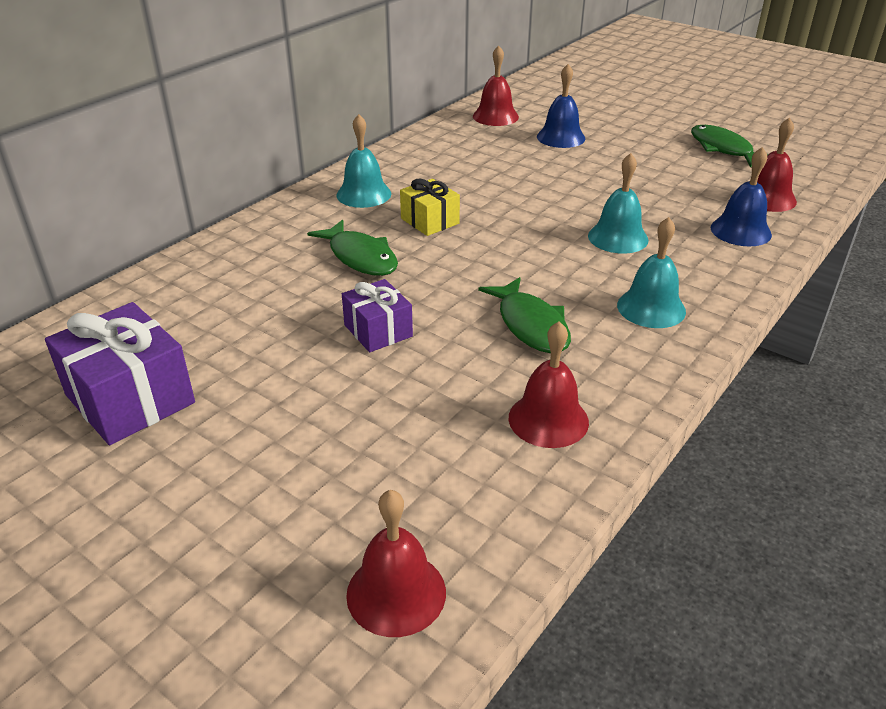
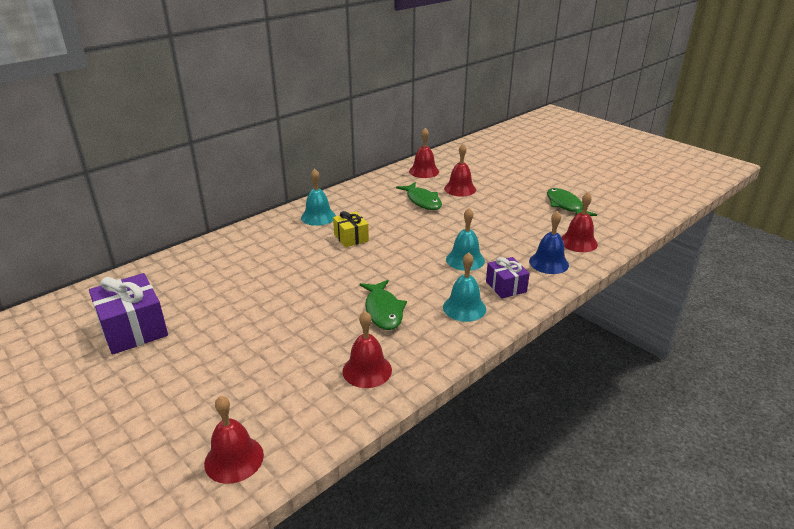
camera: 10 degrees right, 5 degrees down
green fish [307,220,398,276] -> green fish moved to [396,182,442,210]
purple gift [342,279,413,352] -> purple gift moved to [486,257,530,299]
blue bell [537,64,586,148] -> red bell [444,144,476,197]

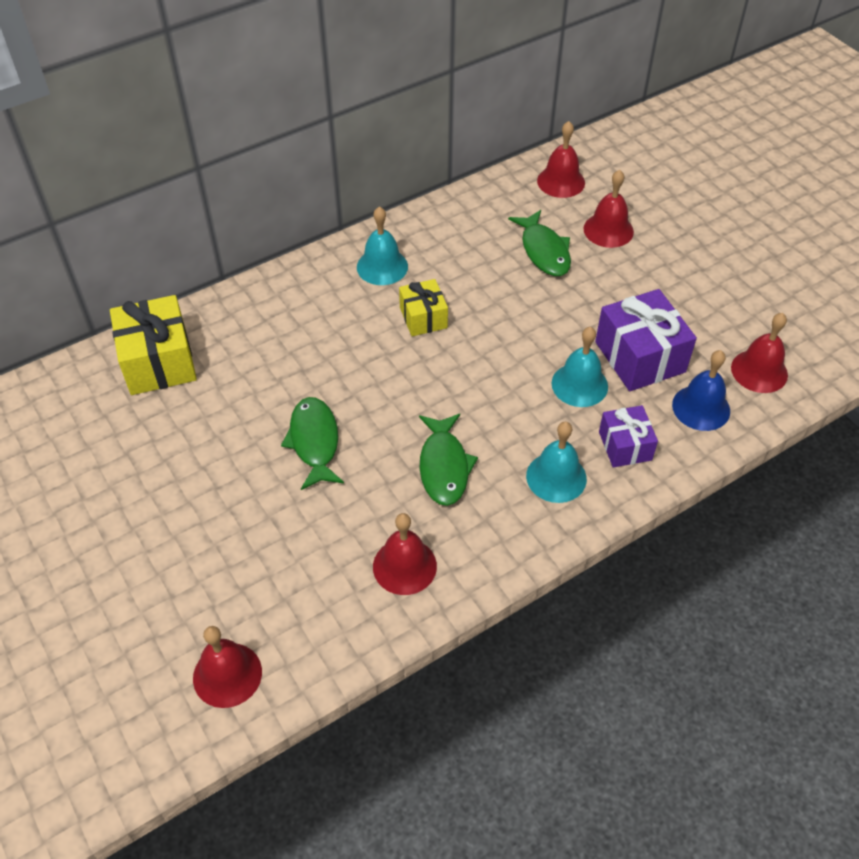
camera: 10 degrees right, 20 degrees up
purple gift [89,273,168,355] -> purple gift moved to [595,289,697,391]
green fish [547,188,597,216] -> green fish moved to [281,397,344,490]
none -> yellow gift [110,295,197,395]

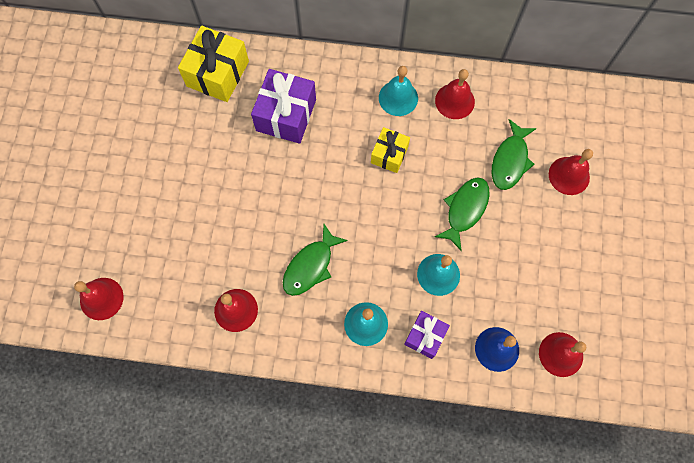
camera: 40 degrees right, 20 degrees up
green fish [281,397,344,490] -> green fish moved to [434,177,490,251]
red bell [537,121,585,198] -> red bell moved to [435,69,475,119]
purple gift [595,289,697,391] -> purple gift moved to [251,69,316,144]

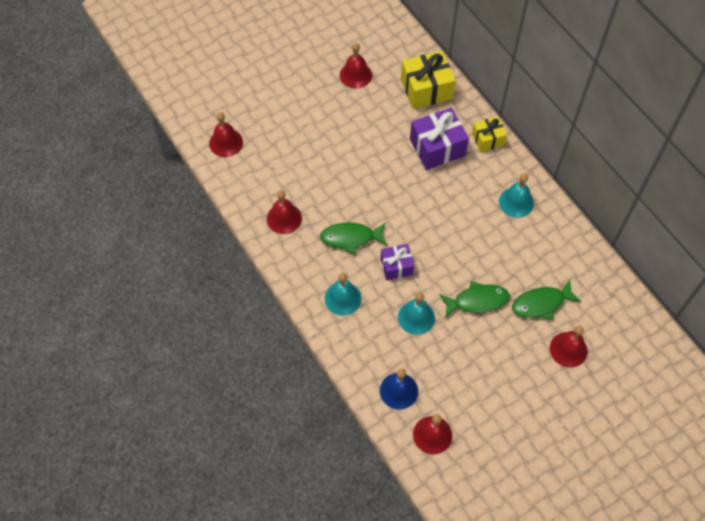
camera: 50 degrees right, 10 degrees down
yellow gift [371,127,410,173] -> yellow gift moved to [472,116,507,152]
purple gift [404,311,450,359] -> purple gift moved to [380,244,414,280]
red bell [435,69,475,119] -> red bell moved to [340,43,372,88]

